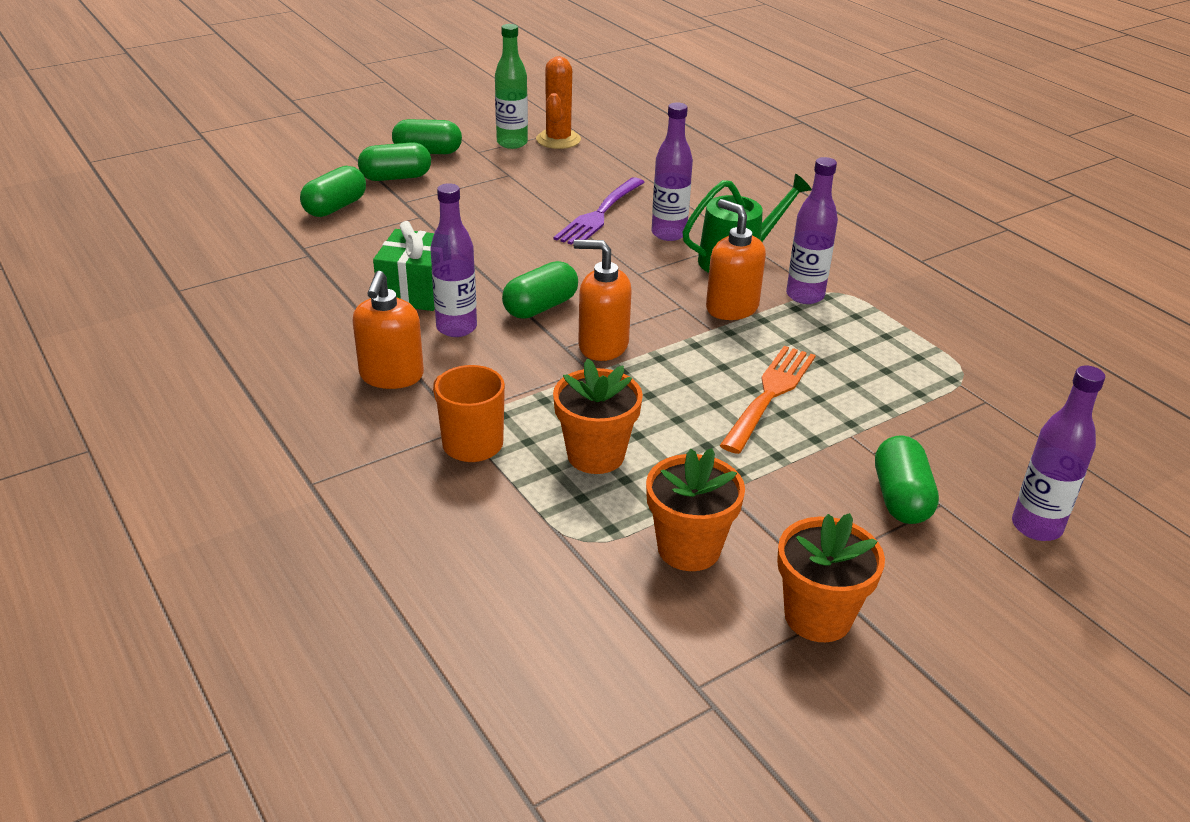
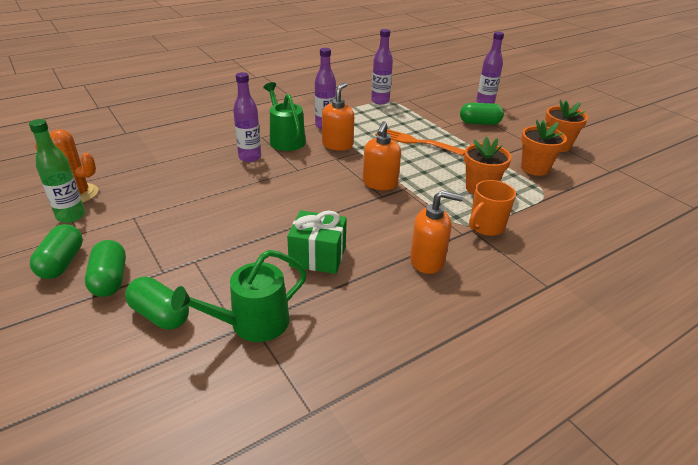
camera: 90 degrees left, 0 degrees up
purple bottle [430,183,477,337] -> purple bottle moved to [371,29,393,105]
green capsule [502,261,578,319] -> none
purple fork [554,177,645,245] -> none
orange soap dispenser [706,199,766,320] -> orange soap dispenser turned 150 degrees clockwise [322,82,354,151]
none -> green watering can [171,250,307,342]

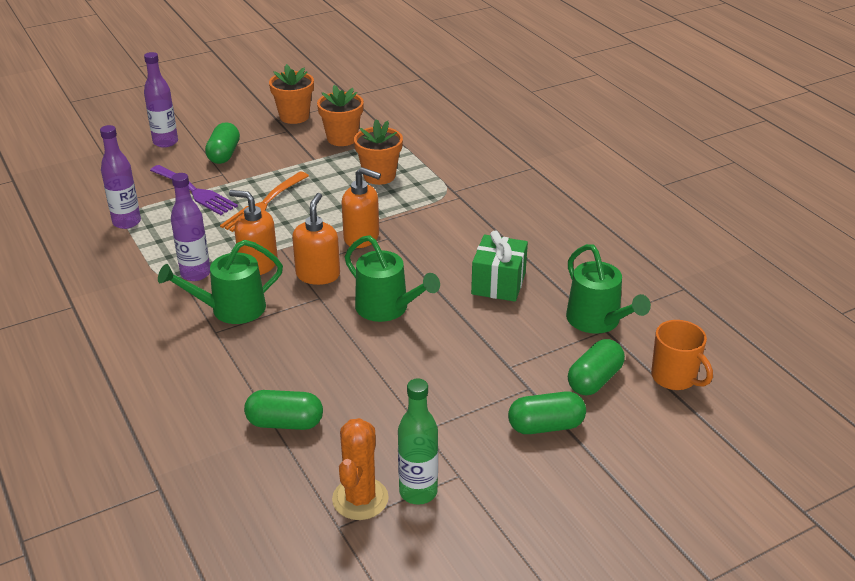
camera: 85 degrees left, 0 degrees up
green capsule [30,224,83,279] -> green capsule moved to [244,390,323,430]
purple bottle [233,72,261,162] -> none
orange soap dispenser [410,190,463,274] -> orange soap dispenser moved to [292,193,340,285]
orange mug [469,180,516,236] -> orange mug moved to [651,320,713,390]
none -> purple fork [150,165,238,215]
none -> green watering can [345,235,440,322]

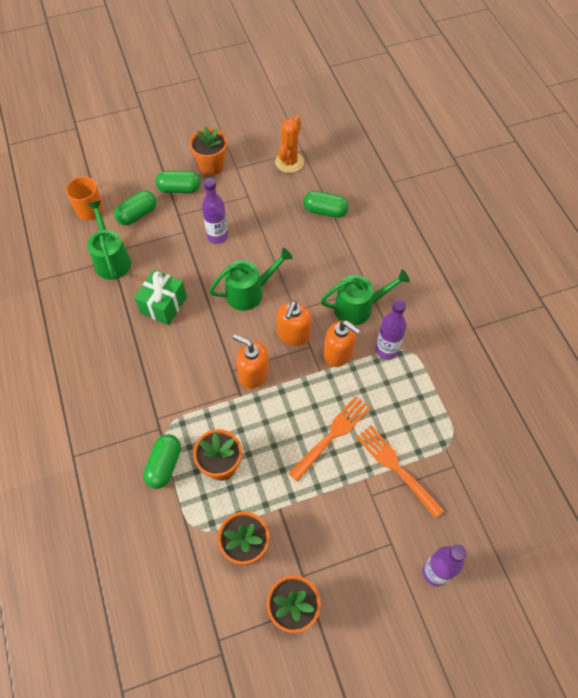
camera: 170 degrees left, 25 degrees up
purple bottle [100,125,141,229] -> purple bottle moved to [202,178,228,244]
purple fork [150,165,238,215] -> orange fork [356,425,444,518]
green capsule [205,122,240,164] -> green capsule moved to [143,434,181,489]
green watering can [345,235,440,322] -> green watering can turned 105 degrees clockwise [209,248,293,311]
green bottle [398,379,438,505] -> none
none -> orange flower pot [189,126,227,175]

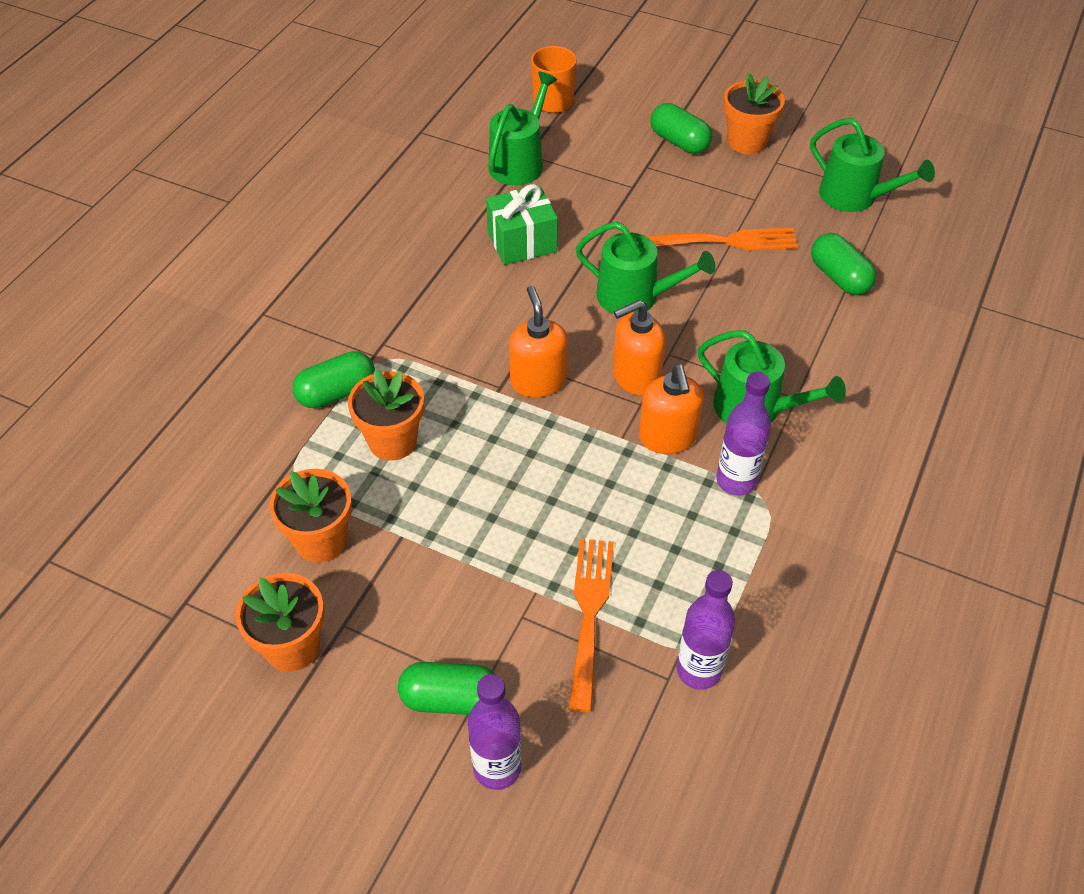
camera: 45 degrees right, 10 degrees down
green capsule [114,191,156,225] -> green capsule moved to [398,662,496,715]
purple bottle [202,178,228,244] -> purple bottle moved to [676,570,735,690]
orange cactus [275,115,304,173] -> green watering can [810,118,935,212]
orange fork [288,396,371,482] -> orange fork moved to [646,228,798,251]

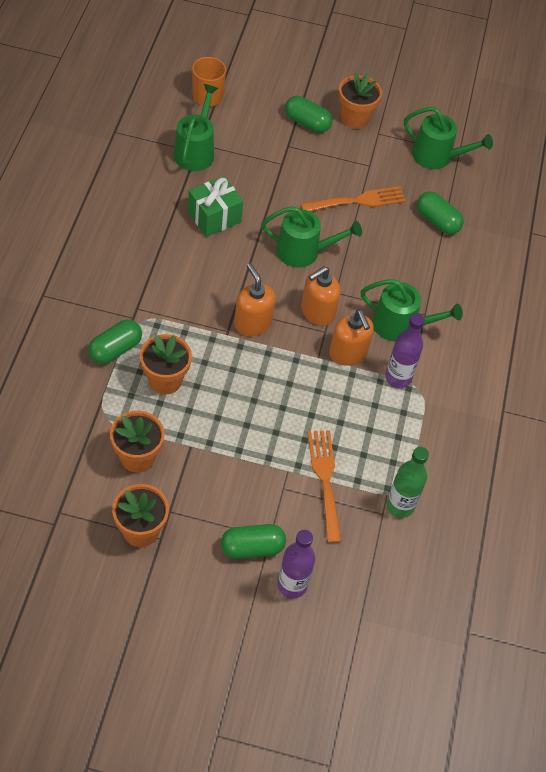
camera: 20 degrees left, 5 degrees up
purple bottle [676,570,735,690] -> green bottle [386,447,429,518]

